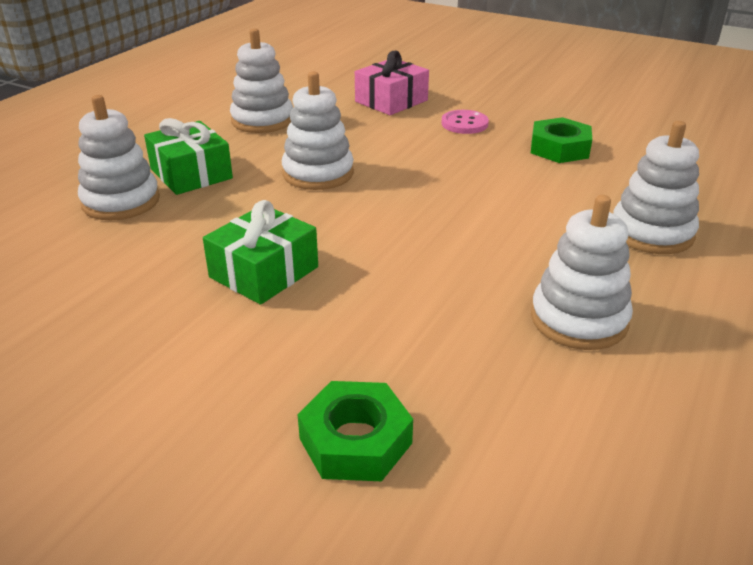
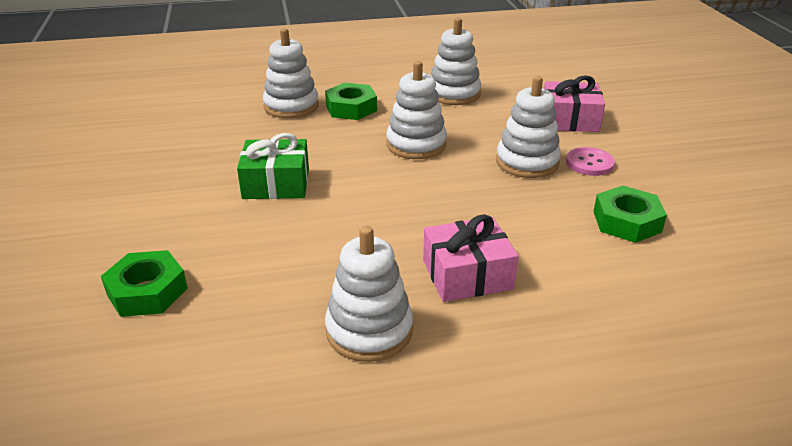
camera: 50 degrees right, 0 degrees up
green gift [144,118,233,195] -> green nut [325,83,377,120]
white stacking toy [613,121,699,254] -> white stacking toy moved to [496,76,561,178]
none -> pink gift [423,215,518,302]

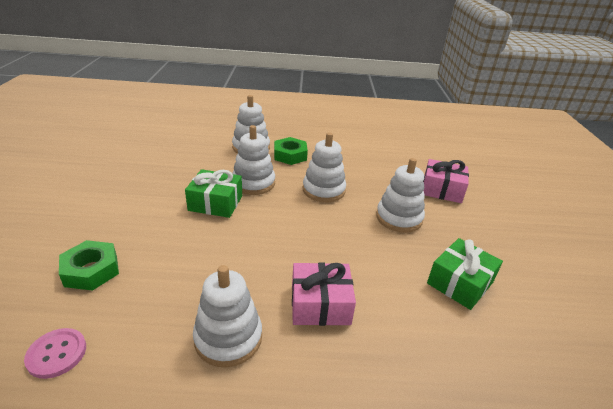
camera: 10 degrees right, 0 degrees up
white stacking toy [431,18,481,105] -> white stacking toy moved to [232,125,275,195]
pink button [566,147,615,176] -> pink button moved to [24,328,86,379]
green nut [593,186,667,243] -> green gift [427,238,503,310]

